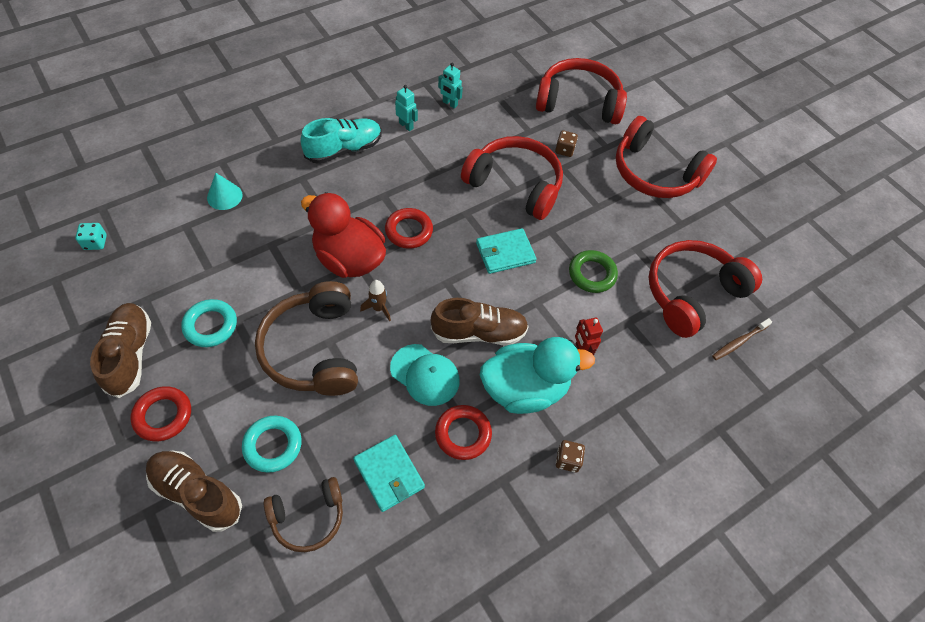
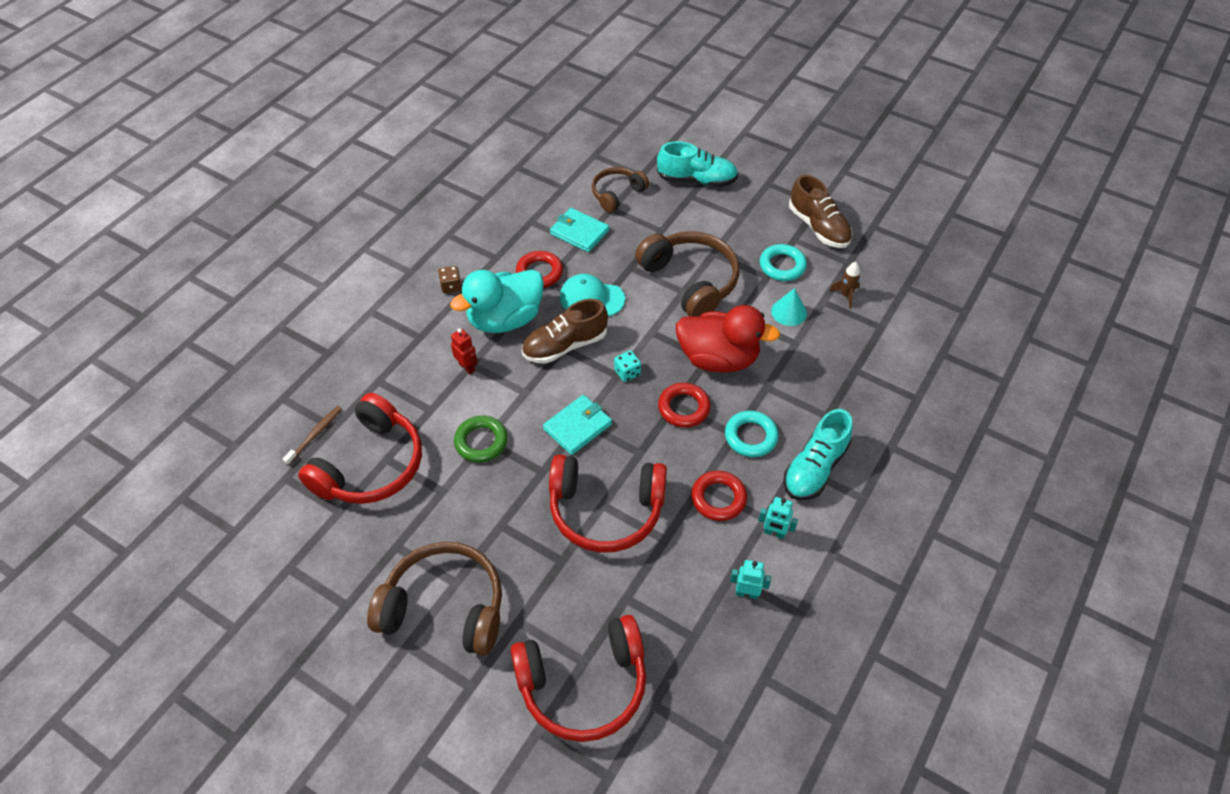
camera: 160 degrees right, 5 degrees down
turquoise dice [75,223,107,250] -> turquoise dice moved to [614,350,641,382]
red ring [130,386,191,441] -> red ring moved to [691,471,747,521]
brown shoe [146,451,242,532] -> turquoise shoe [657,141,738,187]
turquoise cone [207,173,243,210] -> turquoise cone moved to [771,288,807,326]
turquoise ring [242,416,302,473] -> turquoise ring moved to [725,411,779,457]
brown rocket [360,280,391,321] -> brown rocket moved to [829,262,860,308]
brown dice [555,130,578,157] -> none
red headphones [616,116,717,198] -> brown headphones [367,542,502,656]

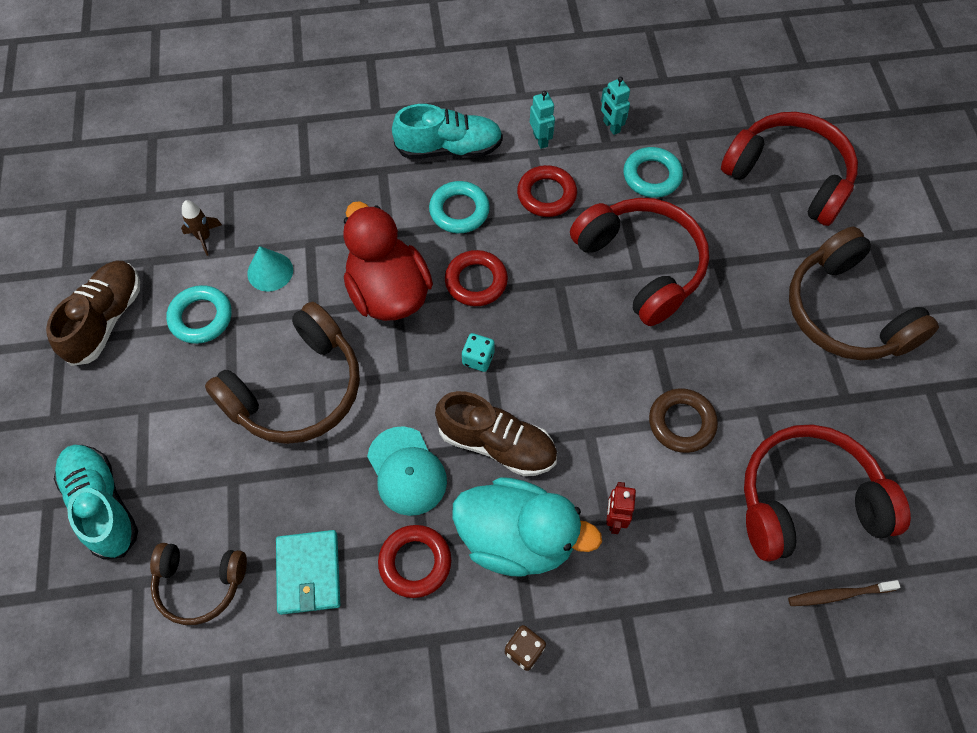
camera: 130 degrees left, 10 degrees up
green ring [454,416,508,463] -> brown ring [649,388,718,453]
turquoise wallet [543,395,612,455] -> none
brown headphones [635,231,739,317] -> brown headphones turned 150 degrees counterclockwise [205,302,360,444]
none -> turquoise ring [623,147,683,198]

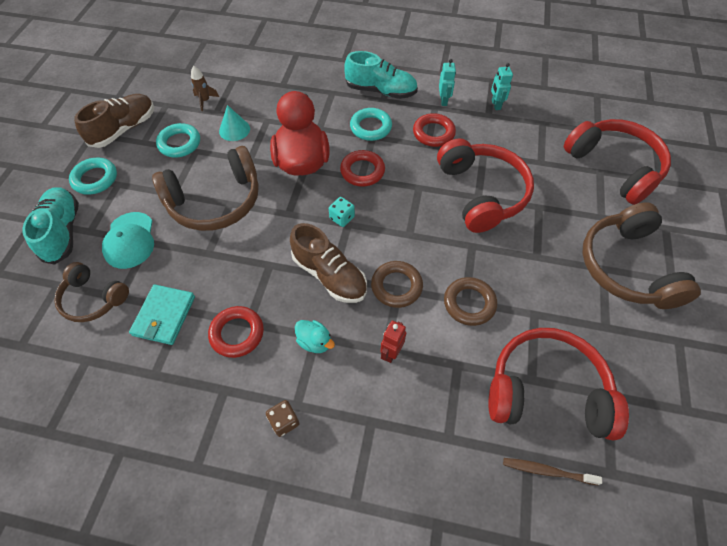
camera: 20 degrees right, 5 degrees down
turquoise cap [367,426,447,516] -> turquoise cap moved to [102,212,154,269]
turquoise duck [452,477,602,577] -> turquoise duck [295,320,335,353], size x0.43
turquoise ring [623,147,683,198] -> turquoise ring moved to [69,158,117,195]
none -> brown ring [371,261,423,308]

